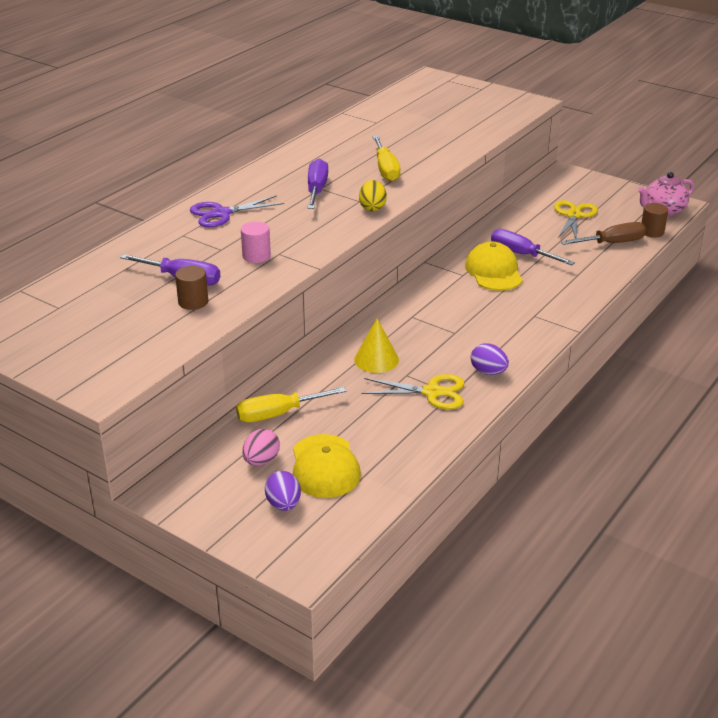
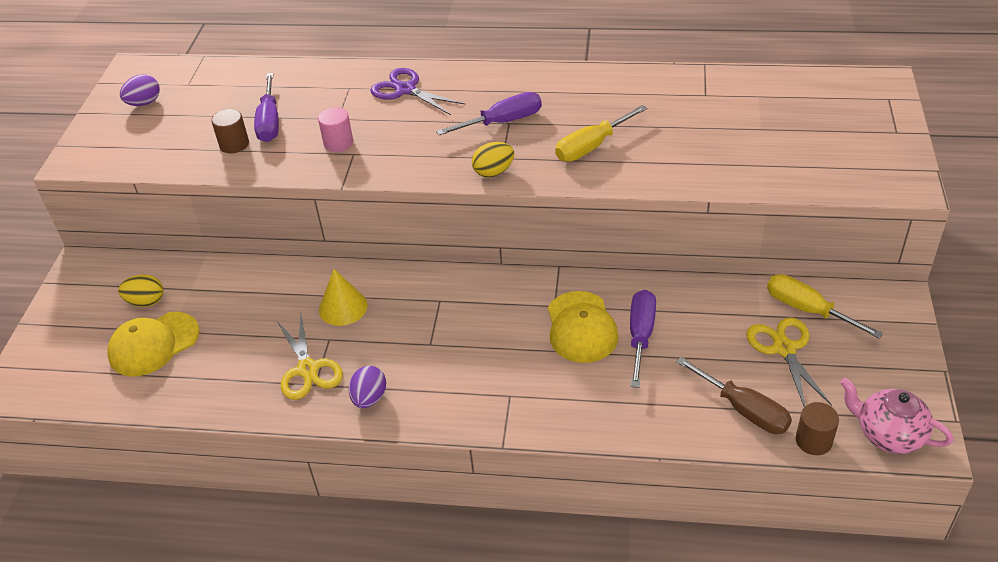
camera: 65 degrees right, 10 degrees up
yellow screwdriver [236,387,346,422] -> yellow screwdriver moved to [767,274,883,339]
pink egg [242,429,280,466] -> yellow egg [118,275,164,307]
purple egg [265,471,301,511] -> purple egg moved to [120,74,160,106]
yellow cap [465,242,523,291] -> yellow cap turned 120 degrees clockwise [548,291,618,363]
yellow scissors [554,200,598,239] -> yellow scissors turned 90 degrees counterclockwise [746,317,832,407]

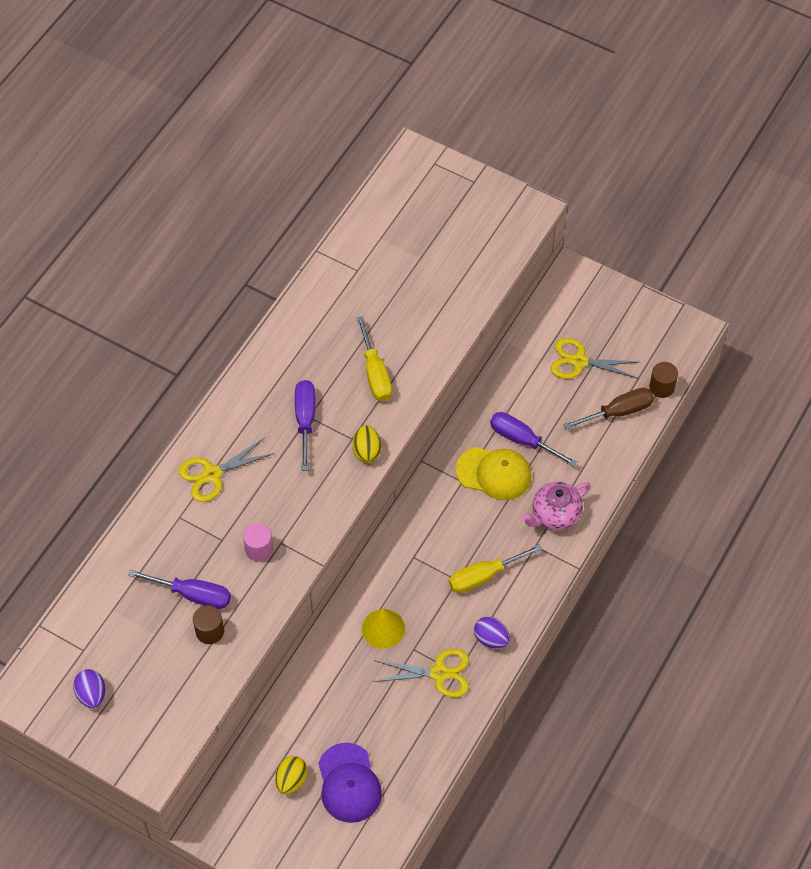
camera: 70 degrees left, 15 degrees up
yellow cap [107,312,199,376] -> purple cap [318,743,382,823]
purple scissors [370,68,466,115] -> yellow scissors [179,437,275,502]
yellow screwdriver [767,274,883,339] -> yellow screwdriver moved to [449,544,542,593]
pink teapot [840,378,953,454] -> pink teapot moved to [521,482,591,530]

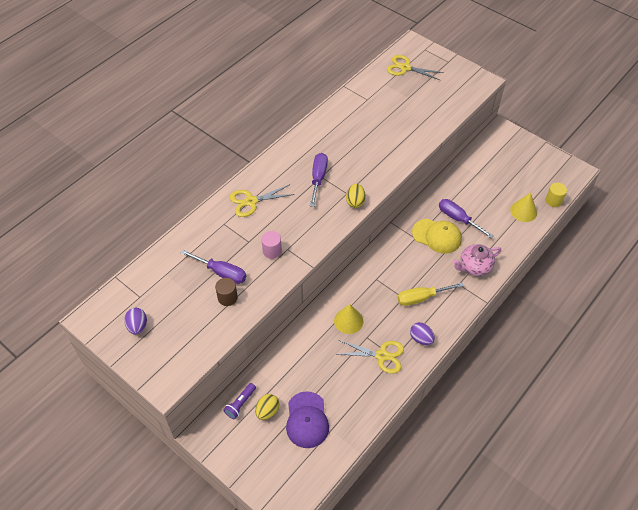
camera: 10 degrees right, 5 degrees down
yellow screwdriver [357,316,392,401] -> none
yellow scissors [551,338,638,379] -> yellow scissors moved to [387,55,444,80]
brown screwdriver [563,388,654,430] -> yellow cone [510,192,537,222]
brown cylinder [649,362,678,398] -> yellow cylinder [546,183,567,207]
none -> purple flashlight [223,383,256,419]

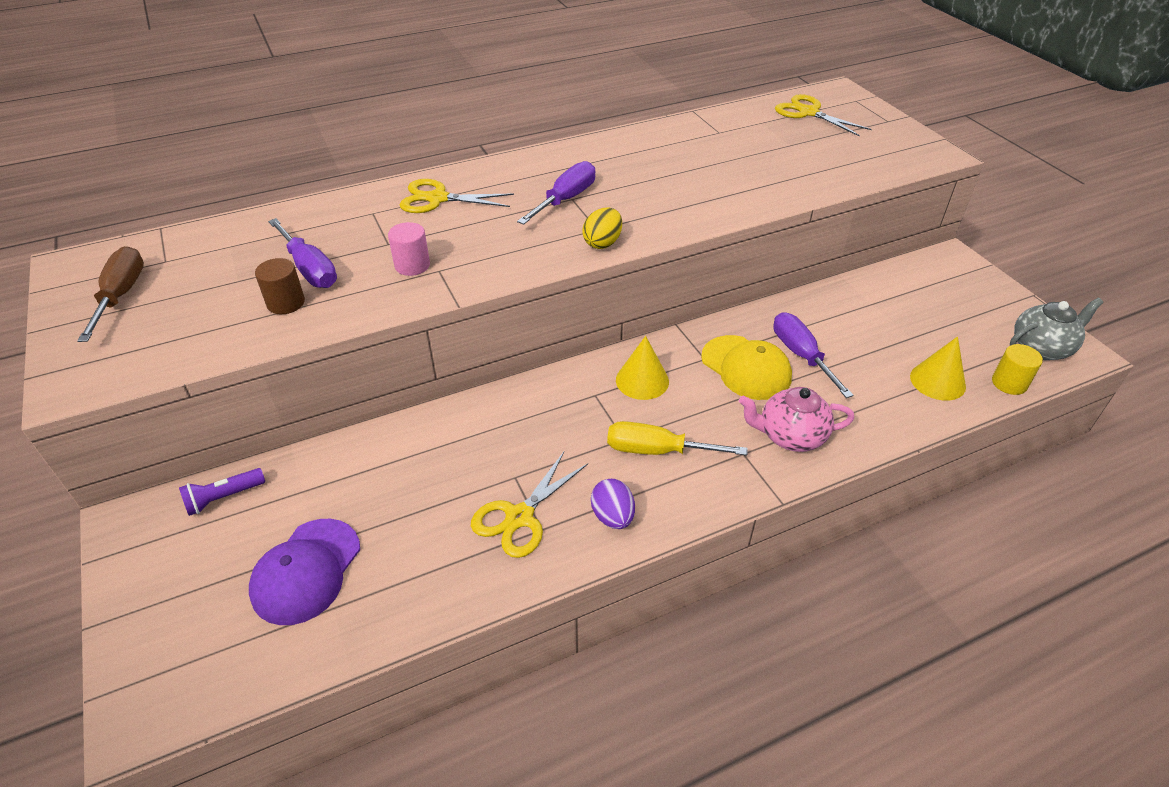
camera: 25 degrees right, 10 degrees down
purple egg [124,308,147,335] -> brown screwdriver [77,246,144,342]
yellow egg [255,394,279,420] -> none
yellow cone [334,304,363,334] -> yellow cone moved to [616,336,669,400]
yellow scissors [339,340,404,374] -> yellow scissors turned 90 degrees clockwise [471,452,588,558]
none -> grey teapot [1010,298,1104,360]

